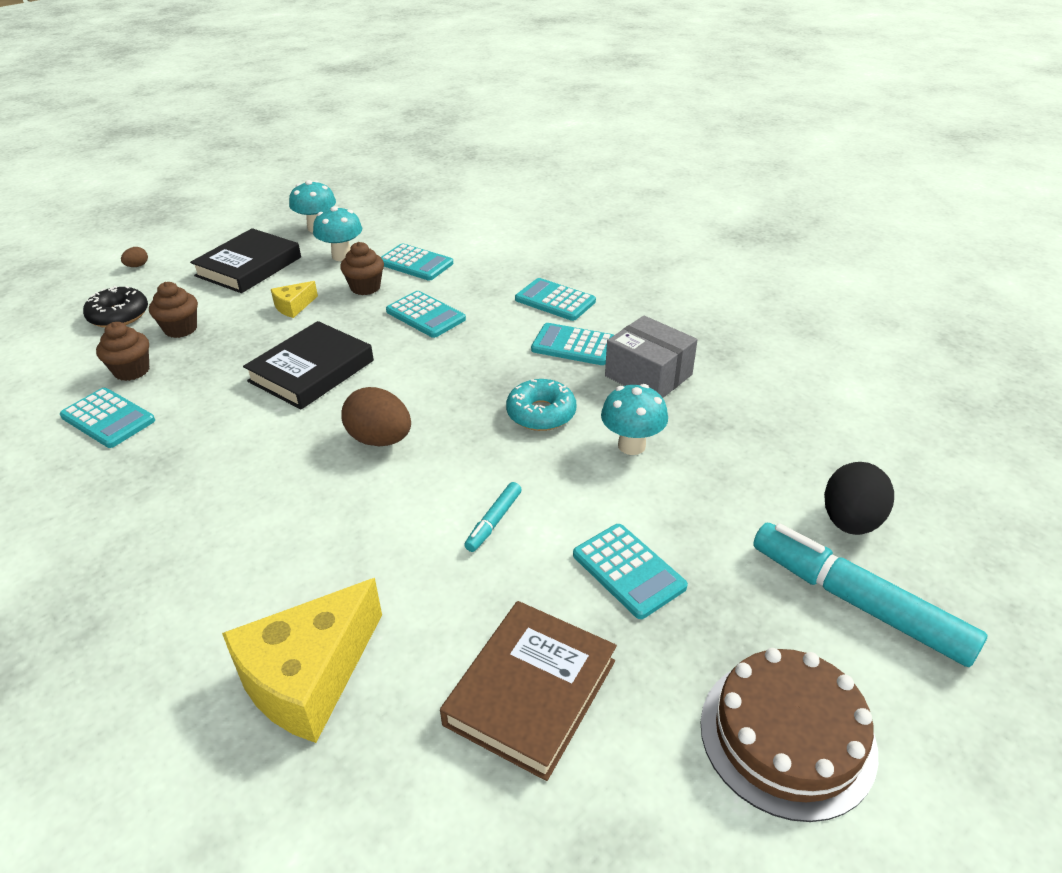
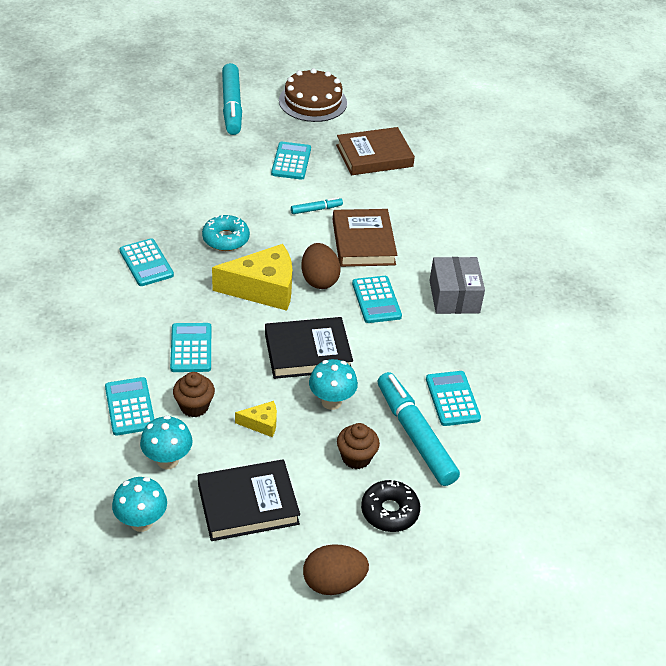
camera: 140 degrees left, 5 degrees up
brown cupcake [96,322,149,381] -> turquoise marker [378,372,460,486]
brown egg [121,247,148,267] -> brown egg [303,544,369,595], size x2.19
yellow cheese [222,578,382,743] -> yellow cheese moved to [212,244,292,311]
turquoise calculator [515,278,596,321] -> turquoise calculator moved to [352,276,402,323]
turquoise mushroom [601,384,668,455] -> turquoise mushroom moved to [309,359,358,410]
grey box [605,315,698,398] -> grey box moved to [429,257,485,314]
black egg [824,462,894,535] -> none
none -> brown book [333,209,397,267]

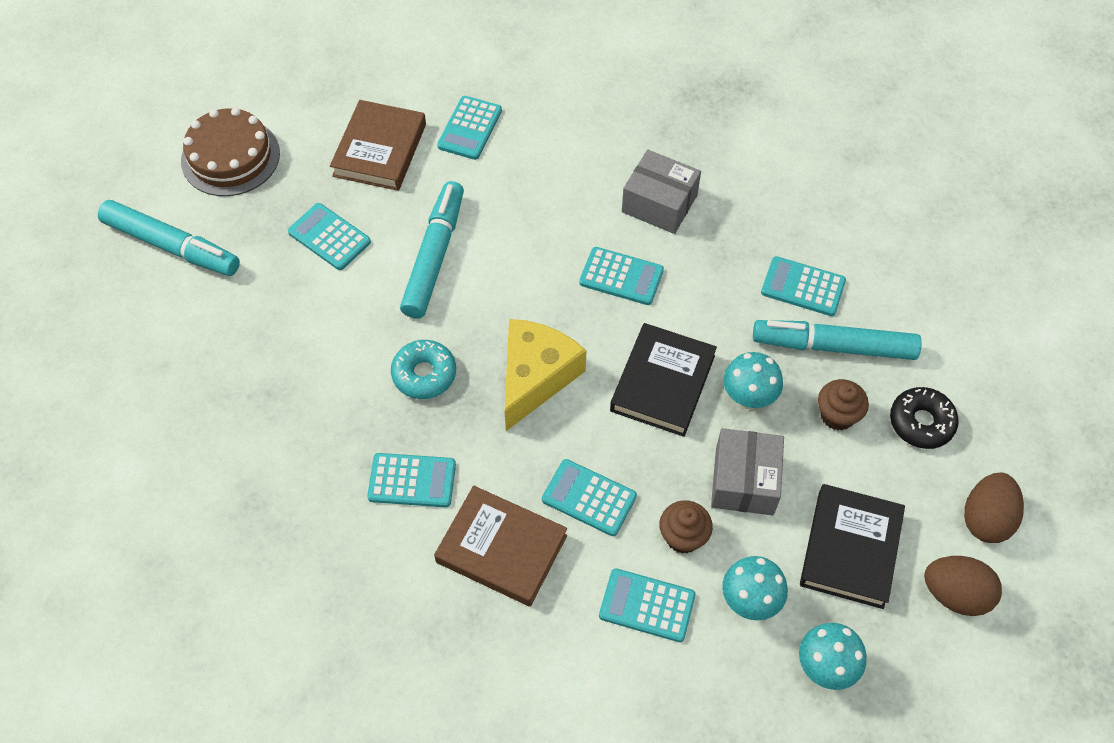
camera: 55 degrees left, 15 degrees up
yellow cheese [235,401,277,437] -> grey box [711,428,784,516]
turquoise marker [291,197,343,214] -> turquoise marker [400,181,464,319], size x2.18
brown egg [301,243,341,289] -> brown egg moved to [924,556,1002,616]
brown book [333,209,397,267] -> brown book moved to [434,486,567,607]
none -> turquoise calculator [437,96,502,160]

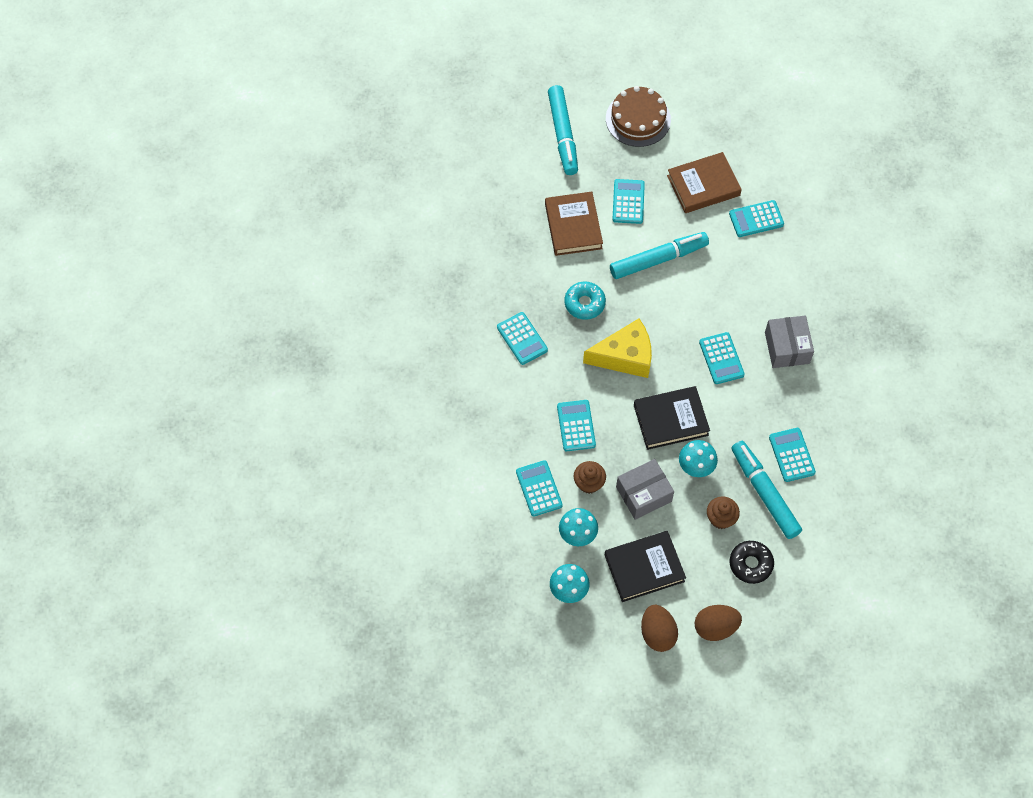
camera: 55 degrees right, 5 degrees up
brown book [434,486,567,607] -> brown book moved to [545,192,603,256]

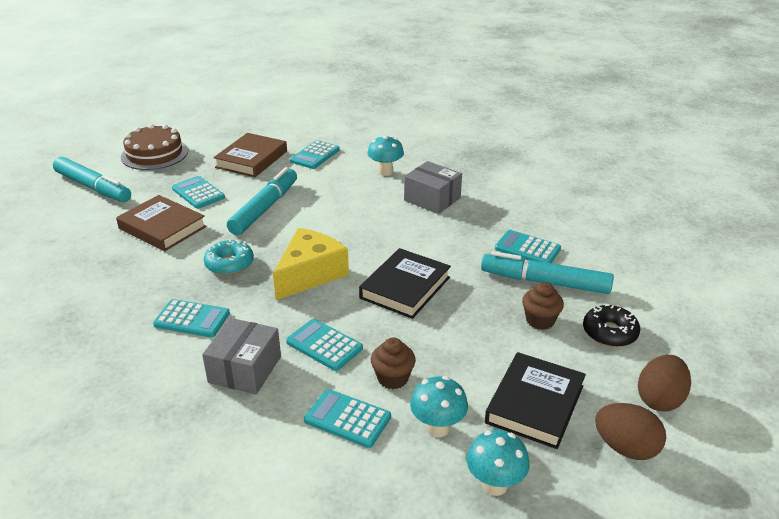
camera: 45 degrees left, 30 degrees down
grey box [616,459,674,520] -> grey box moved to [202,318,281,395]
turquoise mushroom [679,440,718,477] -> turquoise mushroom moved to [367,135,404,176]
turquoise calculator [699,332,745,384] -> none

